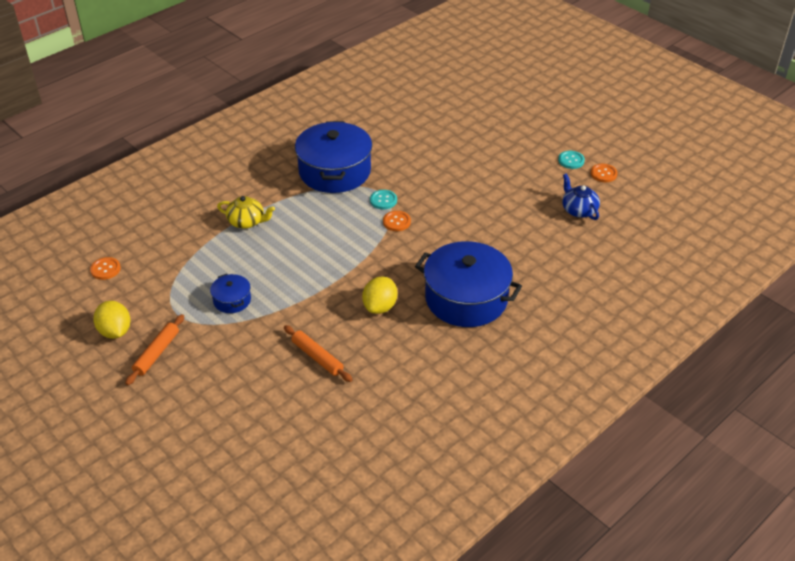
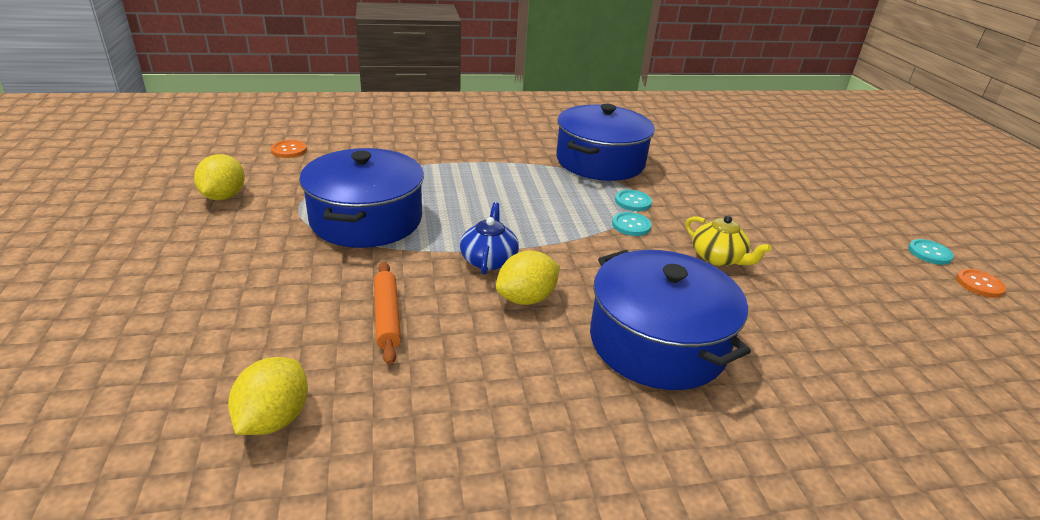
camera: 30 degrees right, 10 degrees down
orange rolling pin [125,314,184,385] -> none
blue pot [210,274,251,313] -> blue pot [299,148,424,248], size x2.20
yellow teapot [217,196,275,229] -> yellow teapot moved to [685,216,772,266]
orange button [383,211,411,231] -> turquoise button [612,212,652,236]
blue teapot [562,174,600,220] -> blue teapot moved to [460,202,519,275]
none -> yellow lemon [228,357,308,435]

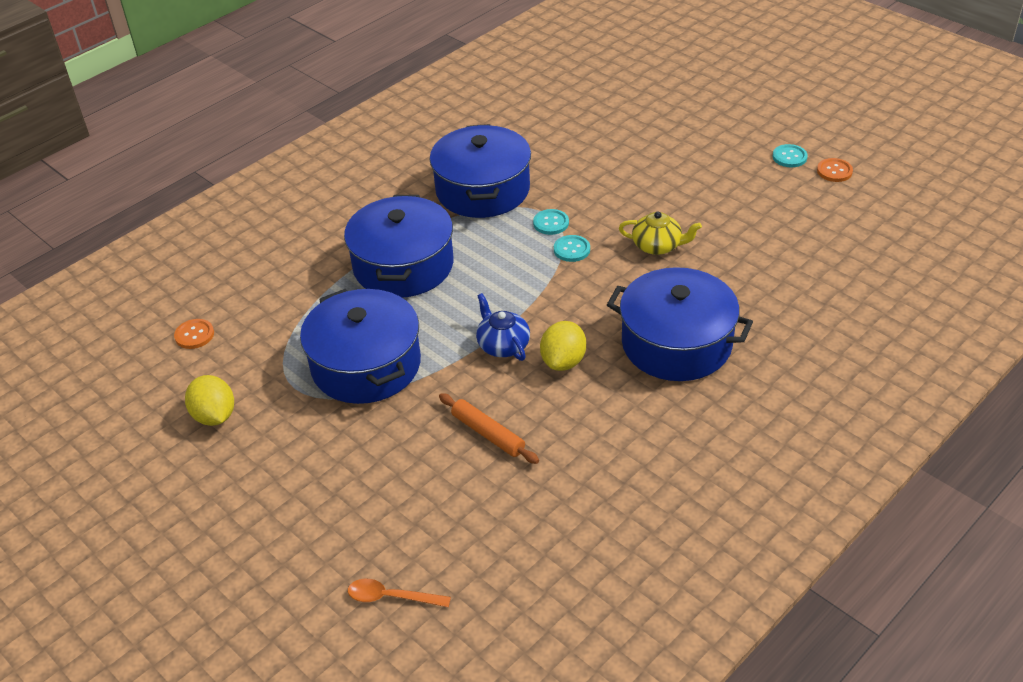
camera: 30 degrees left, 10 degrees up
yellow lemon [228,357,308,435] -> none
none -> blue pot [344,195,454,298]
none -> orange spoon [348,579,451,607]

